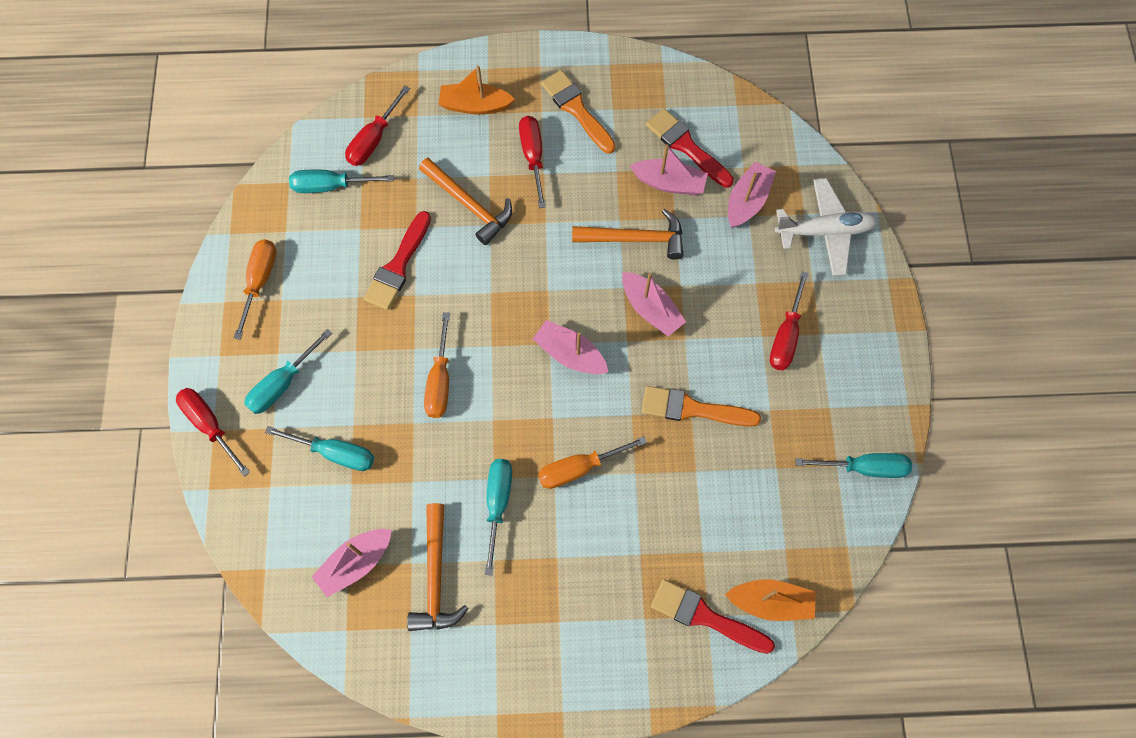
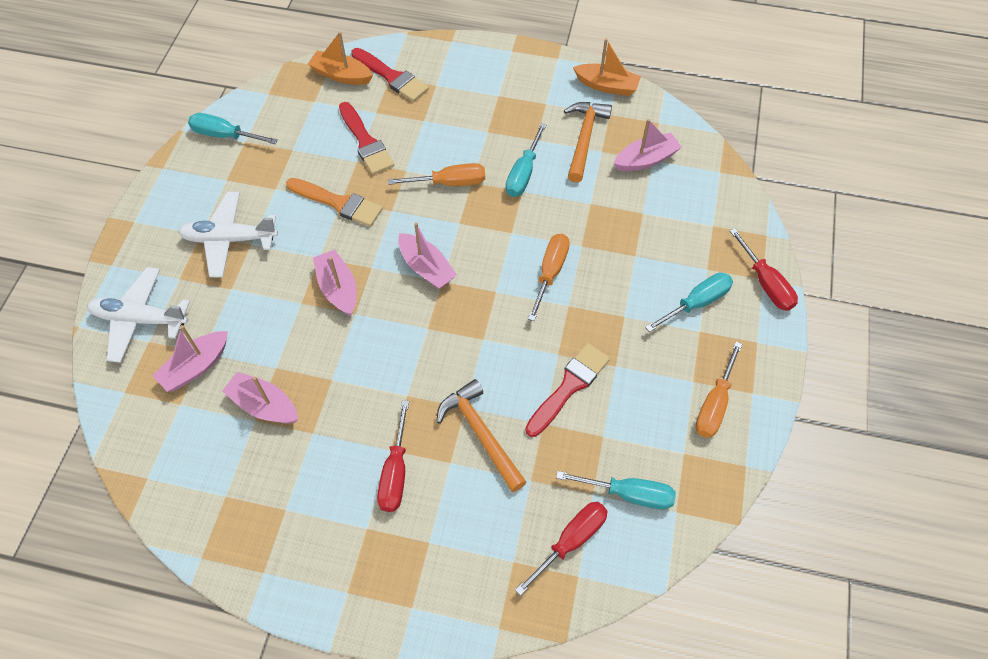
camera: 165 degrees left, 10 degrees down
turquoise screwdriver [265,426,374,471] -> none
orange boat [438,66,515,115] -> orange boat moved to [573,38,641,96]
orange brush [541,70,616,154] -> none
orange hammer [572,209,684,260] -> none
red brush [646,108,734,188] -> red brush moved to [339,102,394,175]
red screwdriver [770,271,809,370] -> white plane [178,192,278,277]

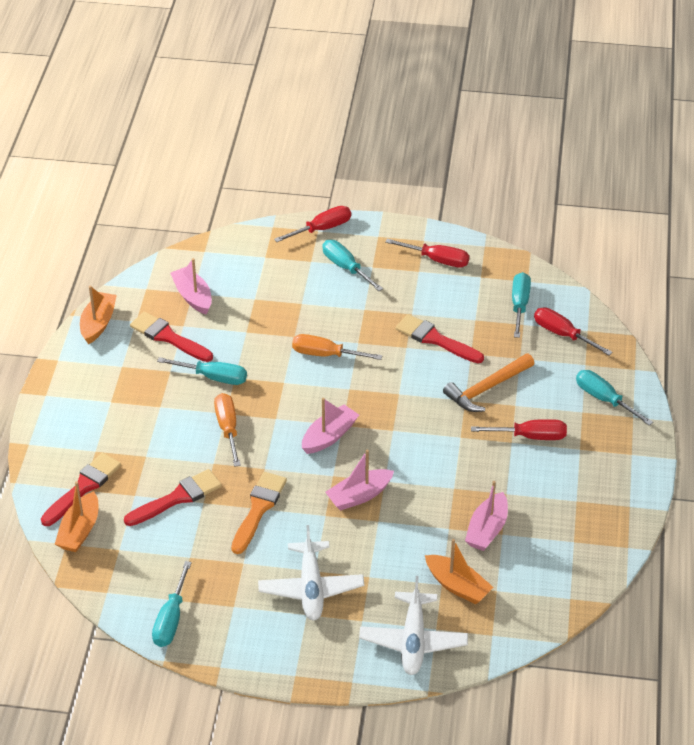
camera: 95 degrees left, 15 degrees down
pink boat [153,325,228,392] -> orange boat [425,539,493,604]
orange hammer [564,102,612,183] -> red brush [130,312,213,362]
orange screwdriver [696,342,742,438] -> red screwdriver [385,239,469,268]
none -> turquoise screwdriver [576,370,653,426]

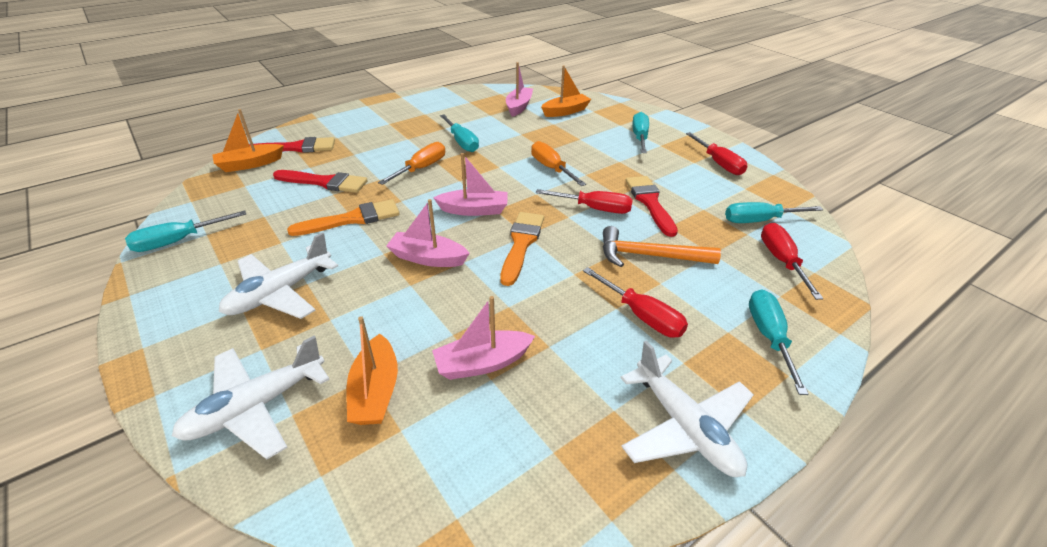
camera: 45 degrees right, 5 degrees down
orange boat [80,286,117,344] -> orange boat moved to [541,65,591,117]
red brush [130,312,213,362] -> none
red screwdriver [274,206,351,242] -> red screwdriver moved to [536,189,633,214]
turquoise screwdriver [512,272,531,338] -> turquoise screwdriver turned 150 degrees counterclockwise [725,202,823,223]
none -> orange brush [501,212,544,286]
none -> white plane [620,340,754,477]

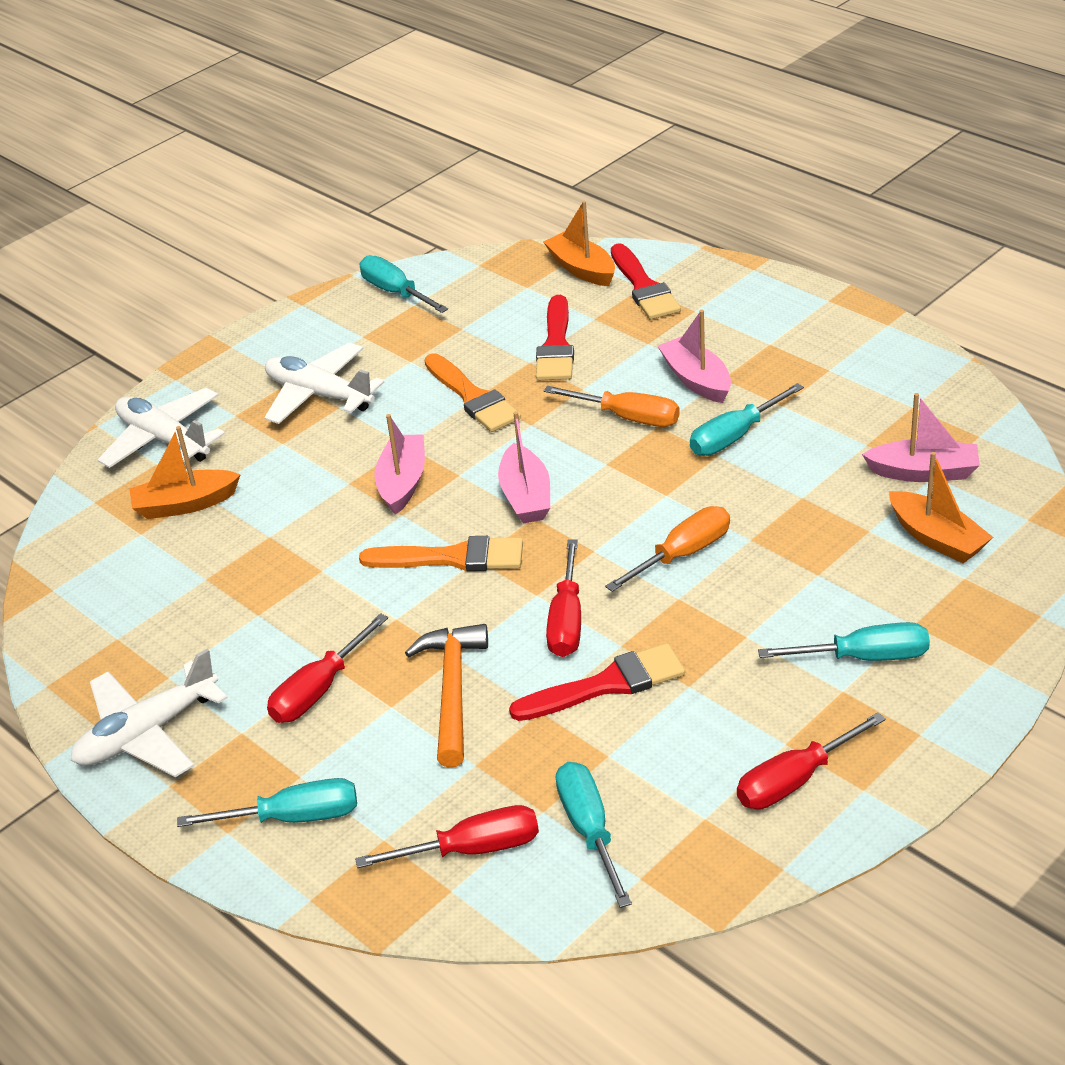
camera: 85 degrees right, 0 degrees up
pink boat [432,296,535,380] -> pink boat moved to [658,310,731,403]

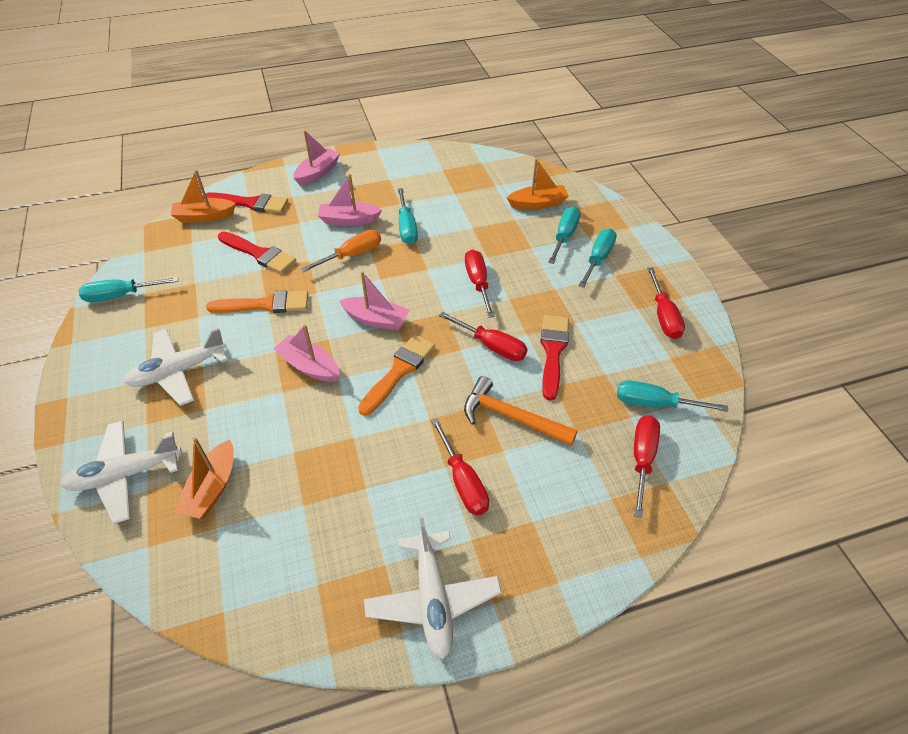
camera: 65 degrees left, 10 degrees up
turquoise screwdriver [177,778,357,827] -> turquoise screwdriver moved to [548,207,581,264]
orange screwdriver [605,506,730,592] -> red screwdriver [465,250,495,318]
pink boat [862,393,980,482] -> pink boat moved to [294,130,340,186]

